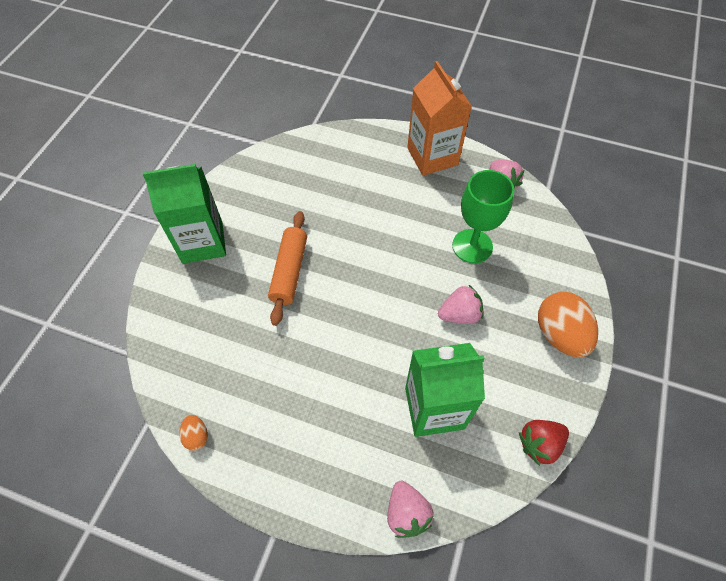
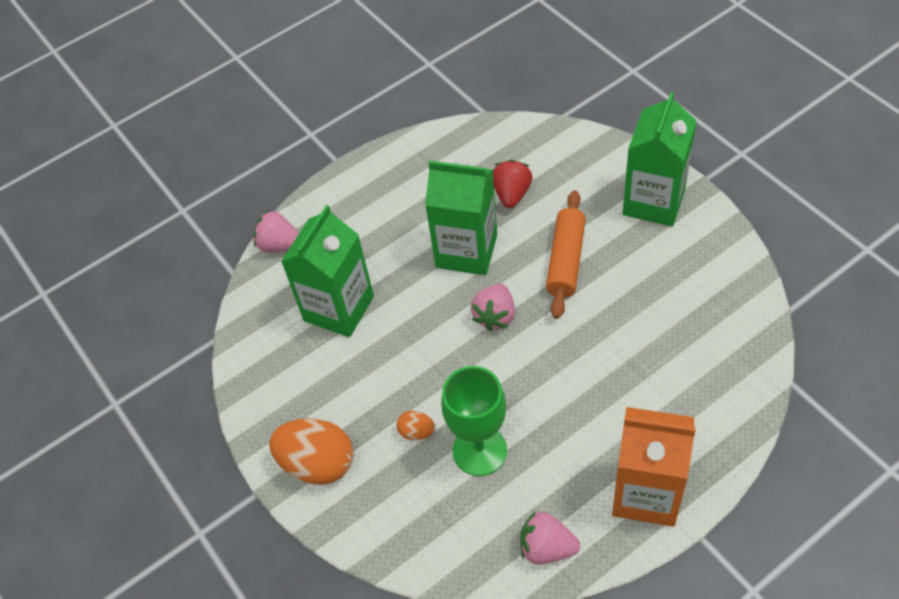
camera: 130 degrees right, 5 degrees down
orange egg [180,415,208,451] -> orange egg moved to [396,411,435,440]
orange rolling pin [268,211,307,326] -> orange rolling pin turned 60 degrees clockwise [546,190,586,319]
pink strawberry [438,285,483,324] -> pink strawberry moved to [471,283,515,331]
red strawberry [519,420,569,466] -> red strawberry moved to [493,160,533,208]
none -> green carton [425,161,497,275]

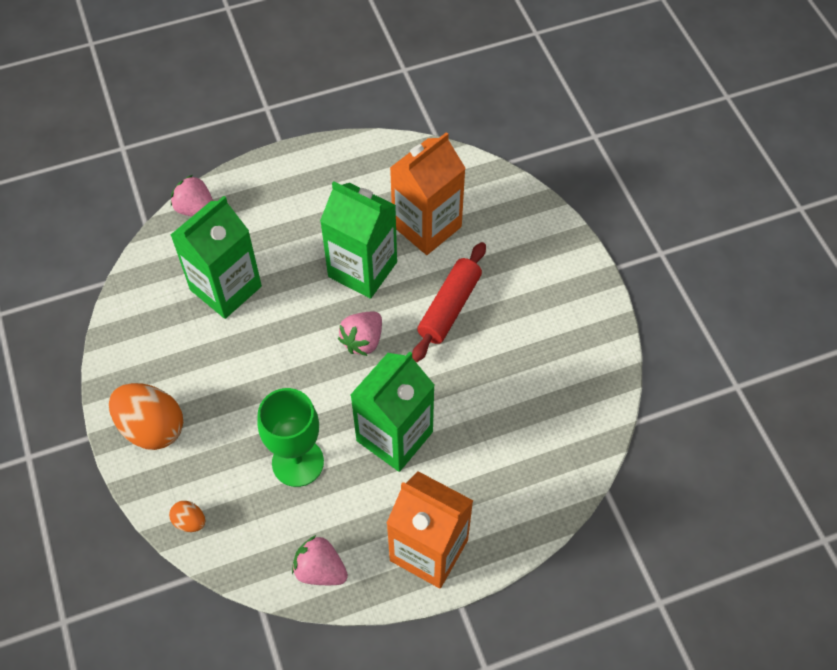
camera: 10 degrees right, 5 degrees up
orange egg [396,411,435,440] -> orange egg moved to [169,501,205,532]
red strawberry [493,160,533,208] -> orange carton [390,132,466,255]
orange rolling pin [546,190,586,319] -> red rolling pin [412,242,486,362]
green carton [622,92,697,227] -> green carton moved to [350,351,435,472]

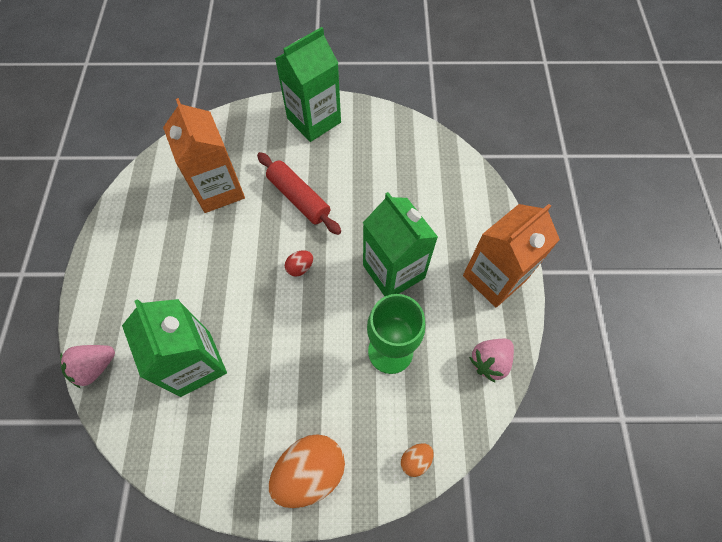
camera: 70 degrees left, 5 degrees up
green carton [320,181,397,299] -> green carton moved to [275,27,341,142]
pink strawberry [338,312,382,356] -> red egg [285,250,313,277]

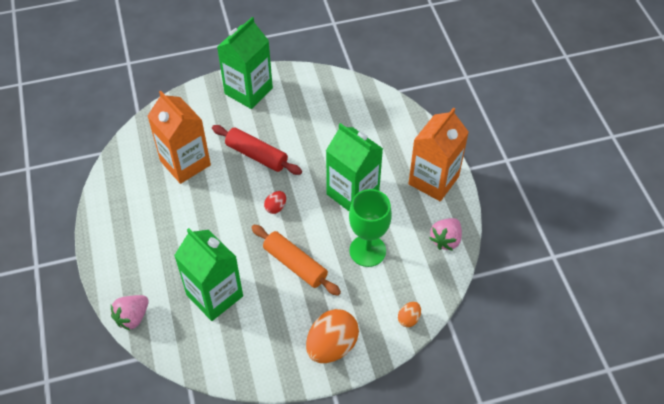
camera: 15 degrees left, 10 degrees down
none -> orange rolling pin [251,225,341,296]

